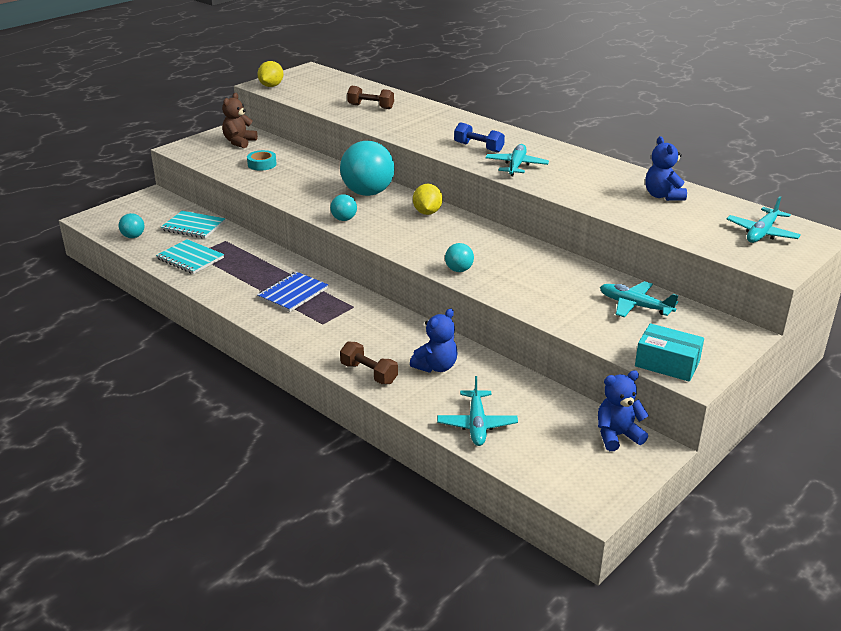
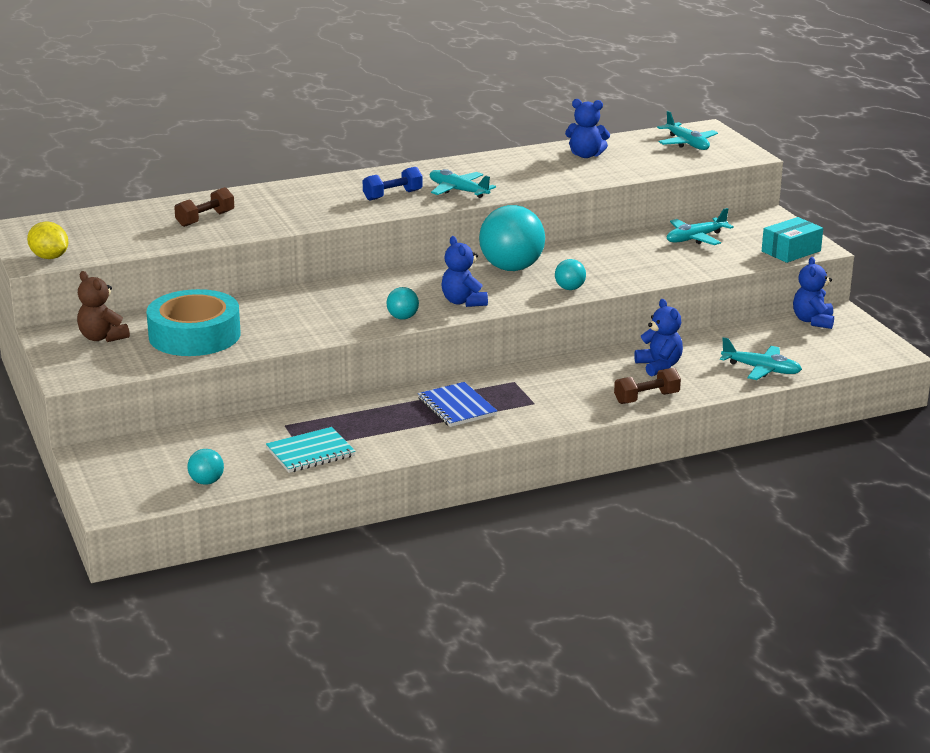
camera: 65 degrees left, 5 degrees down
turquoise notebook [161,211,225,238] -> none
turquoise tape [247,150,276,171] -> turquoise tape [147,289,241,356], size x2.28
turquoise ball [340,141,395,196] -> turquoise ball moved to [479,205,545,271]
yellow lemon [413,184,443,215] -> none
none -> blue teddy bear [442,236,488,307]

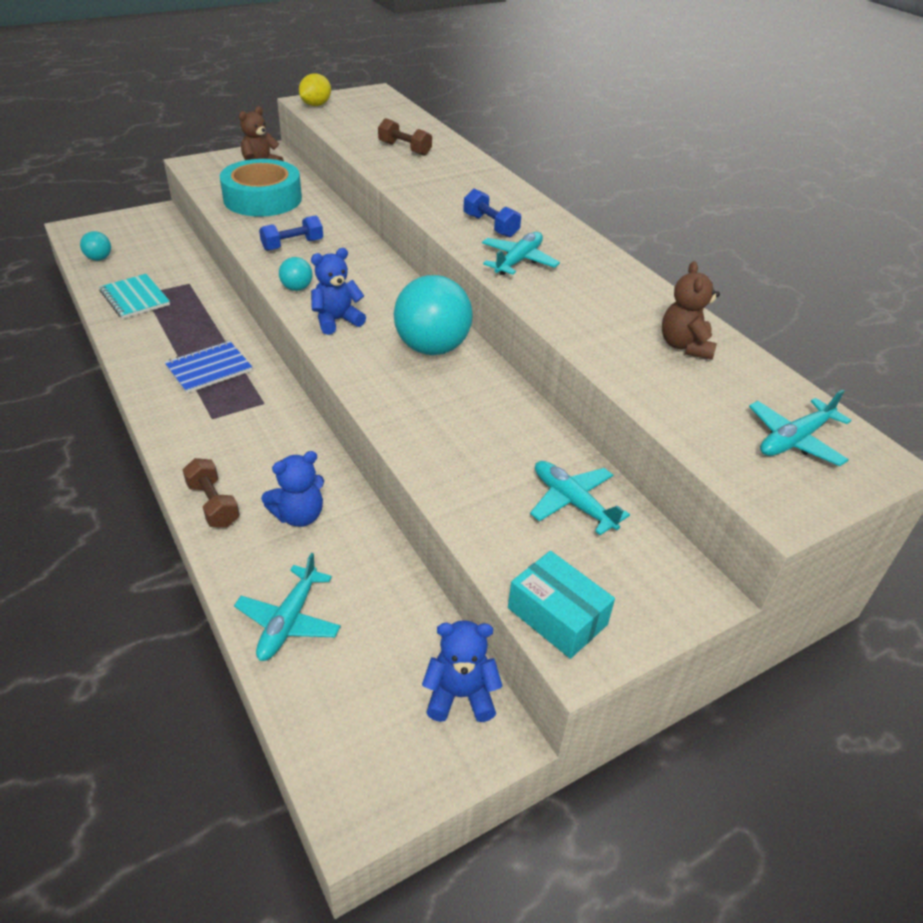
camera: 80 degrees right, 15 degrees up
turquoise ball [555,259,586,290] -> none
blue teddy bear [565,99,610,158] -> brown teddy bear [662,261,720,360]
none -> blue dumbbell [259,215,323,251]

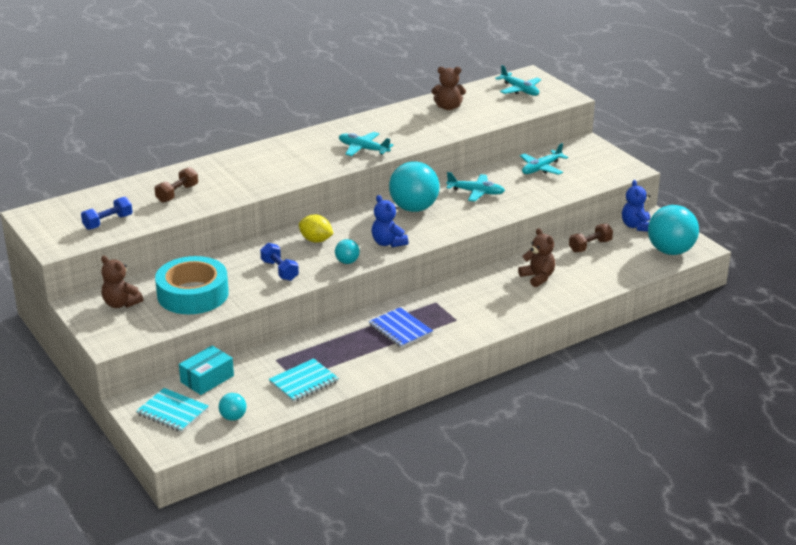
camera: 90 degrees left, 10 degrees down
brown dumbbell [183,458,240,527] -> brown dumbbell moved to [569,223,613,253]
turquoise plane [234,553,341,661] -> turquoise plane moved to [446,172,505,202]
blue teddy bear [261,451,324,527] -> brown teddy bear [518,228,555,287]
yellow lemon [299,73,331,106] -> yellow lemon moved to [299,215,333,243]
blue dumbbell [463,189,521,238] -> blue dumbbell moved to [81,197,132,230]
turquoise box [508,551,615,659] -> turquoise box moved to [179,346,234,395]
none -> turquoise notebook [136,388,209,432]
none -> turquoise ball [648,205,699,255]

